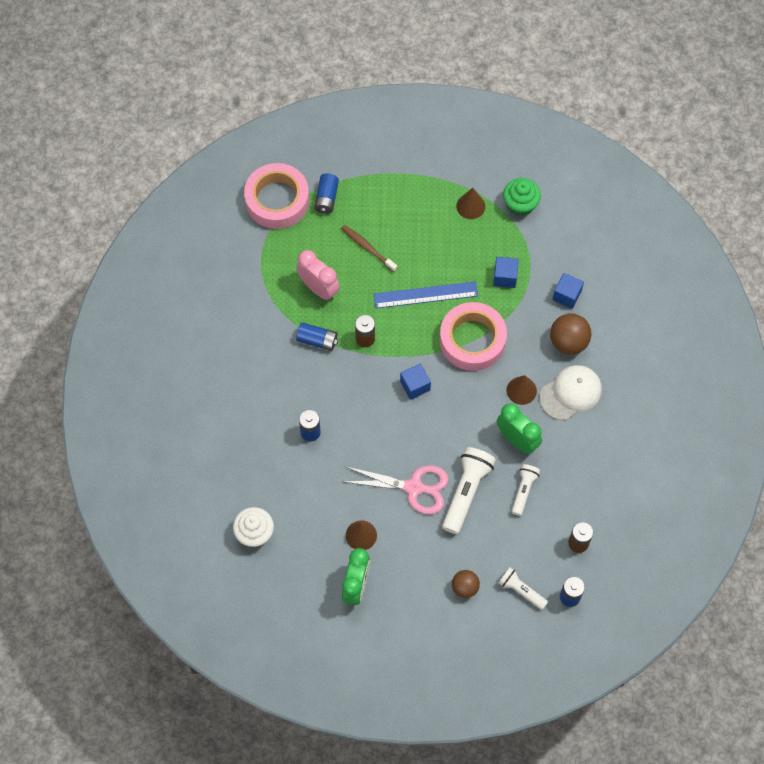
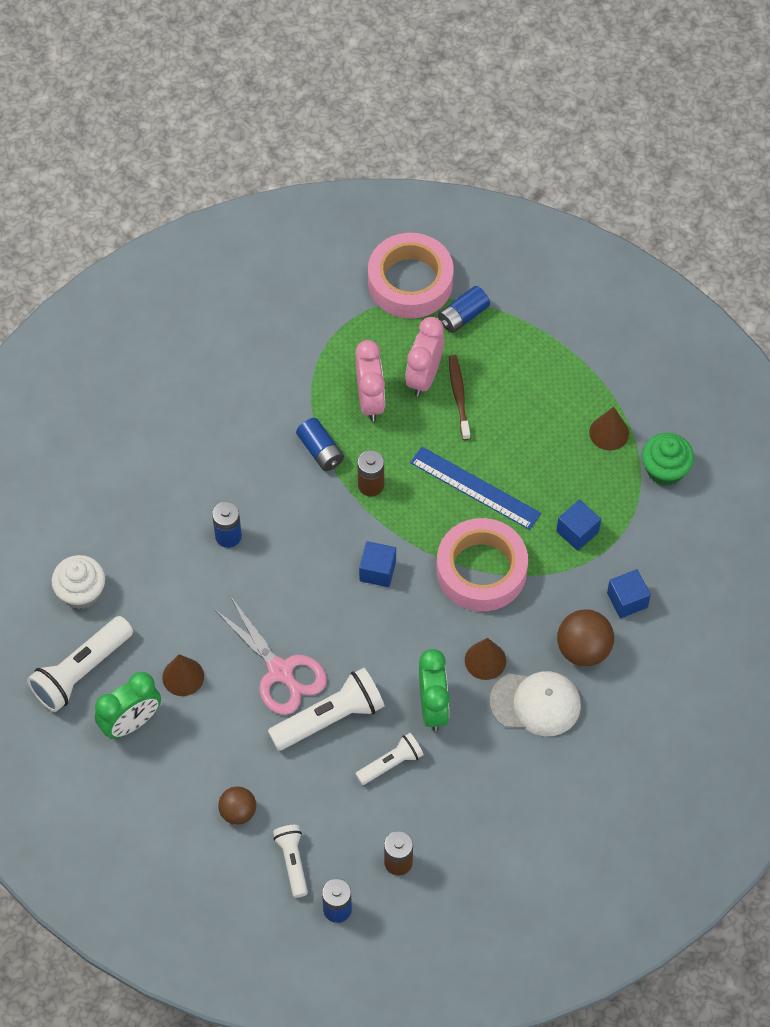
camera: 40 degrees right, 5 degrees down
none -> white flashlight [27,616,133,712]
none -> pink clock [405,317,444,396]

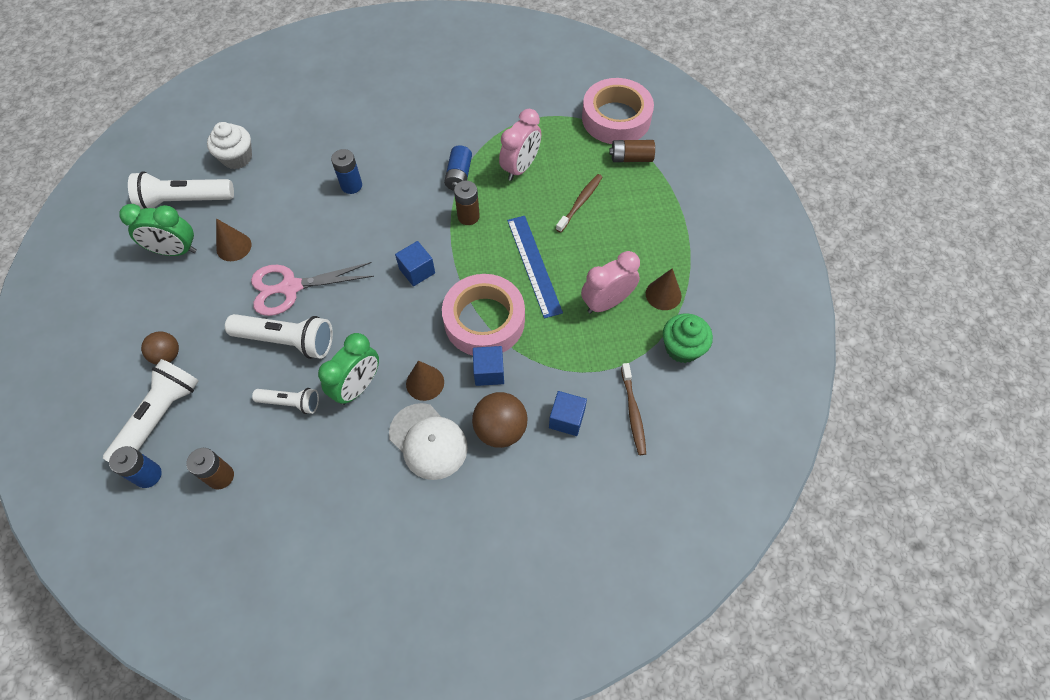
camera: 40 degrees right, 0 degrees up
pink scissors [213,596,327,715] -> pink scissors turned 75 degrees clockwise [251,262,374,316]
white flashlight [273,825,308,898] -> white flashlight [103,359,199,462], size x1.69
pink clock [405,317,444,396] -> pink clock moved to [581,251,640,314]
blue battery [438,286,490,333] -> brown battery [609,140,655,162]
blue cube [556,499,601,551] -> blue cube moved to [473,346,504,386]
none -> brown toothbrush [621,363,646,455]

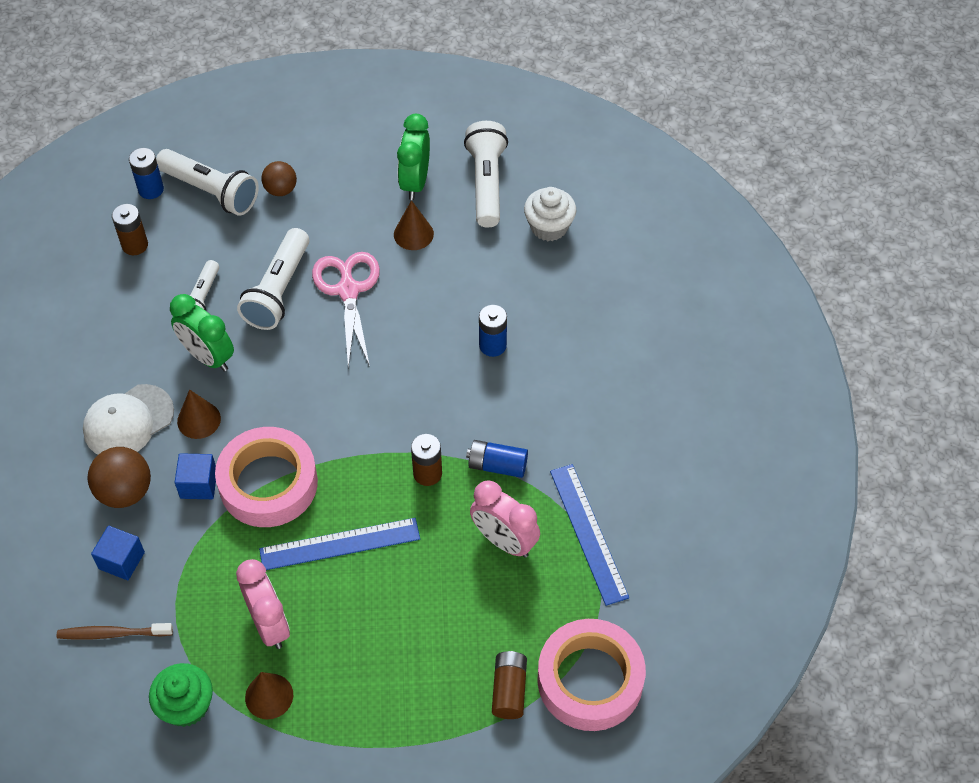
camera: 95 degrees right, 5 degrees down
blue cube [395,241,435,286] -> none
brown toothbrush [556,174,602,233] -> none
none -> blue ruler [550,464,629,606]

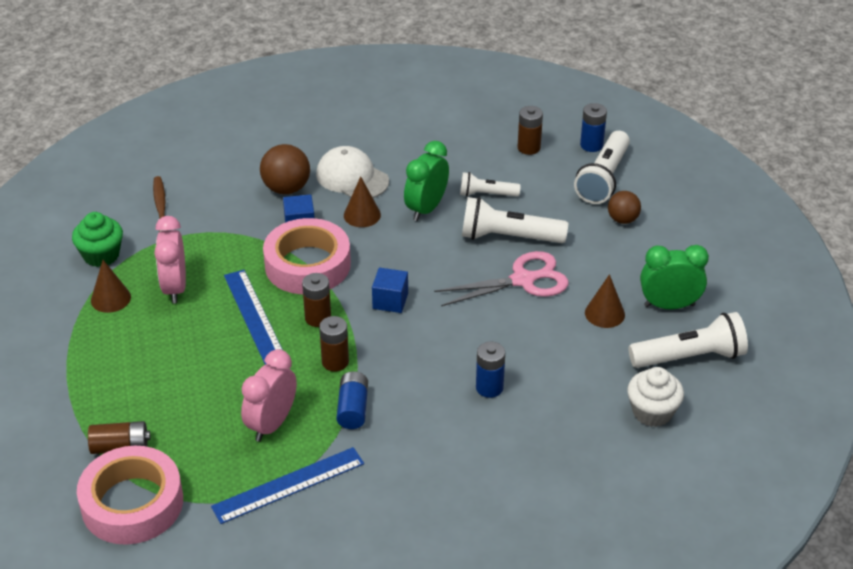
camera: 80 degrees right, 15 degrees down
blue cube [91,526,145,580] -> blue cube moved to [372,268,408,313]
pink clock [236,559,290,649] -> pink clock turned 120 degrees clockwise [154,216,186,303]
none -> brown battery [302,273,331,327]

